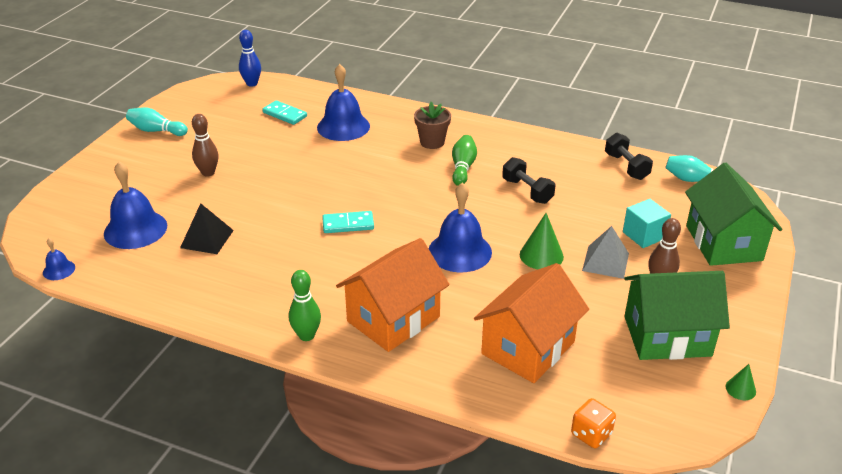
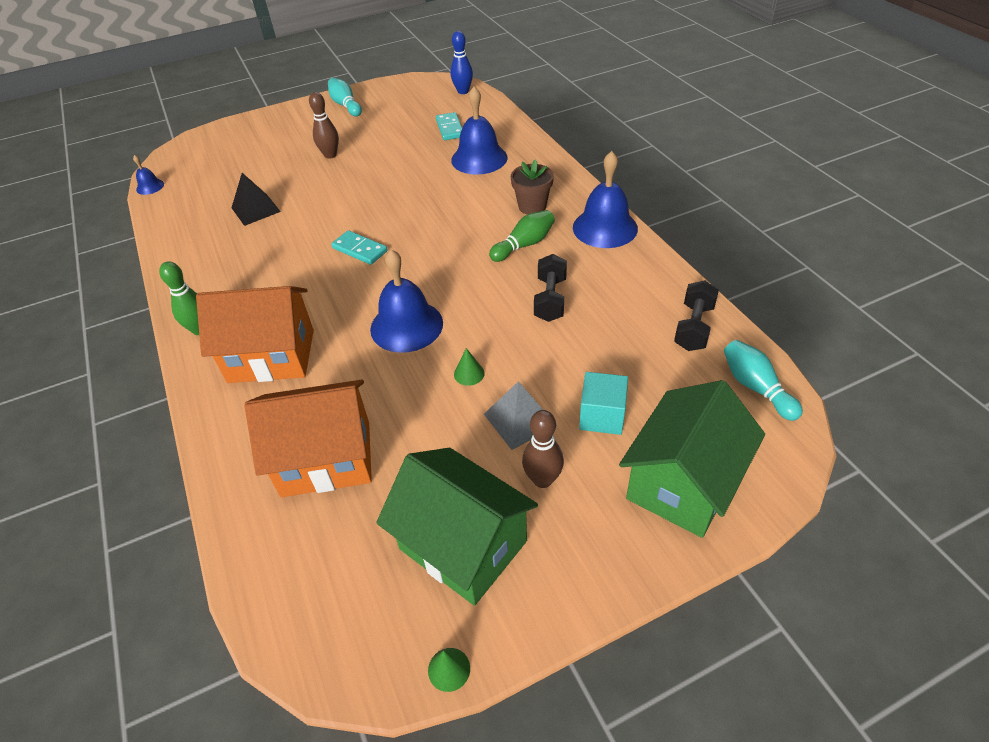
camera: 45 degrees right, 10 degrees up
blue bell [104,161,167,249] -> blue bell moved to [573,151,638,248]
green cone [520,213,564,269] -> green cone [454,348,485,386], size x0.57
orange dice [571,398,616,448] -> none

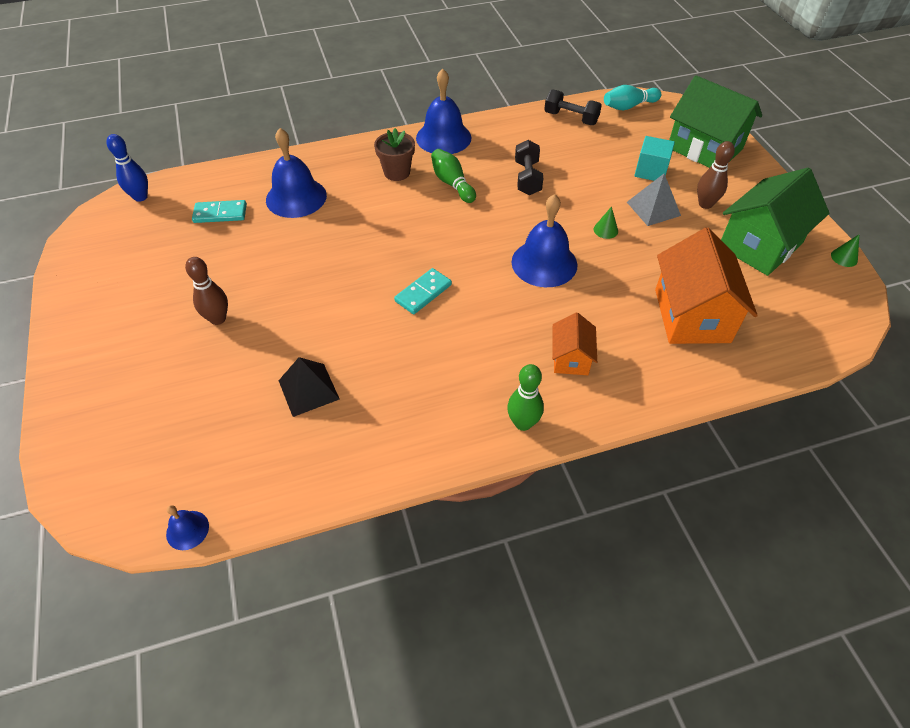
camera: 85 degrees left, 5 degrees up
orange house [196,286,314,383] -> orange house [552,312,597,375], size x0.53
turquoise bowling pin [328,78,362,117] -> none
black dumbbell [534,254,567,322] -> black dumbbell turned 75 degrees clockwise [515,140,543,195]

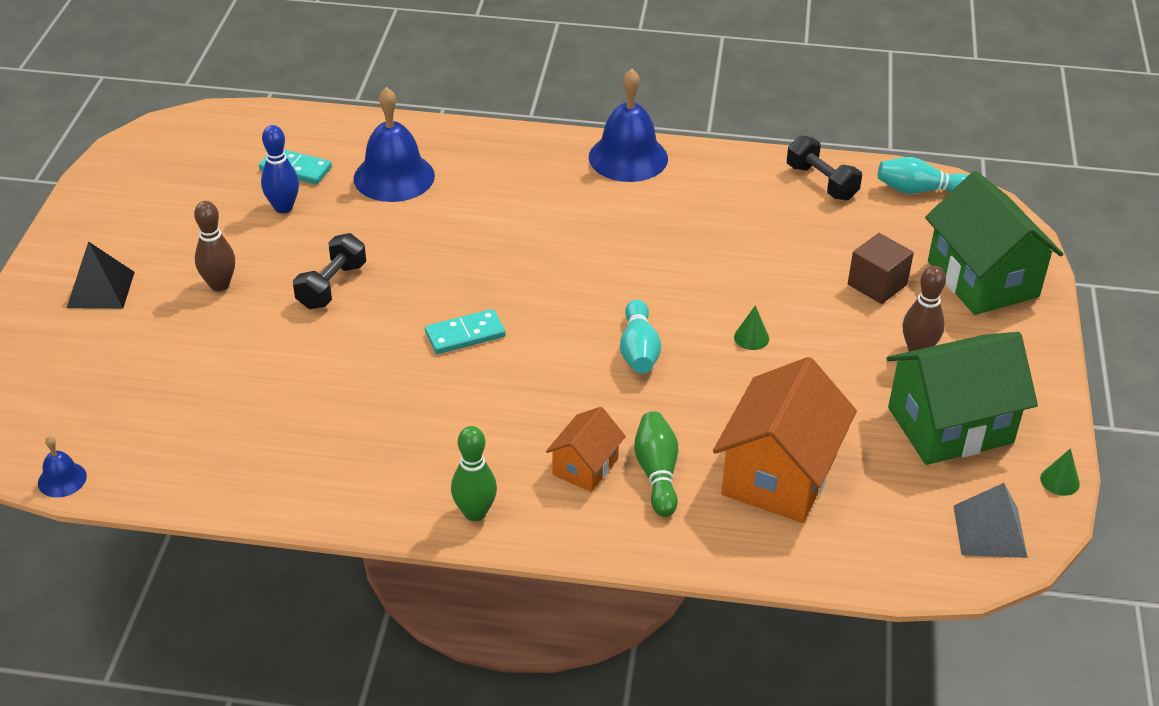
camera: 25 degrees right, 10 degrees down
blue bowling pin [107,134,148,202] -> blue bowling pin moved to [261,125,299,213]
black pyramid [279,357,339,417] -> black pyramid moved to [67,241,135,309]
brown flower pot [374,128,415,181] -> none
green bowling pin [431,149,476,203] -> green bowling pin moved to [634,412,678,517]
blue bell [512,194,577,287] -> turquoise bowling pin [620,300,661,374]
black dumbbell [515,140,543,195] -> black dumbbell moved to [293,233,366,309]
grey pyramid [627,174,681,226] -> grey pyramid moved to [954,483,1028,558]
turquoise cube [634,136,675,181] -> brown cube [848,233,914,304]

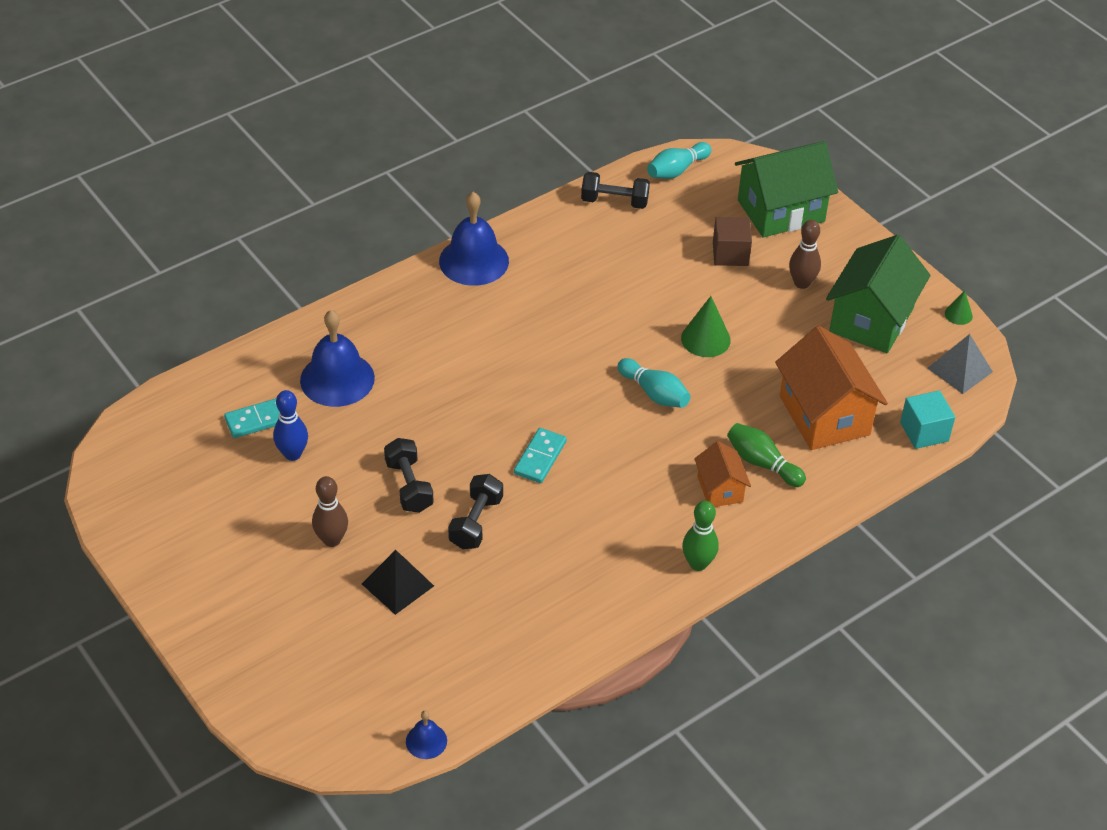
camera: 45 degrees left, 5 degrees up
black pyramid [67,241,135,309] -> black pyramid moved to [362,550,434,615]
green cone [734,305,769,350] -> green cone [681,296,731,357], size x1.75
green house [925,171,1063,315] -> green house turned 45 degrees counterclockwise [735,141,838,237]
none -> black dumbbell [448,474,503,549]
none -> turquoise cube [900,390,955,449]

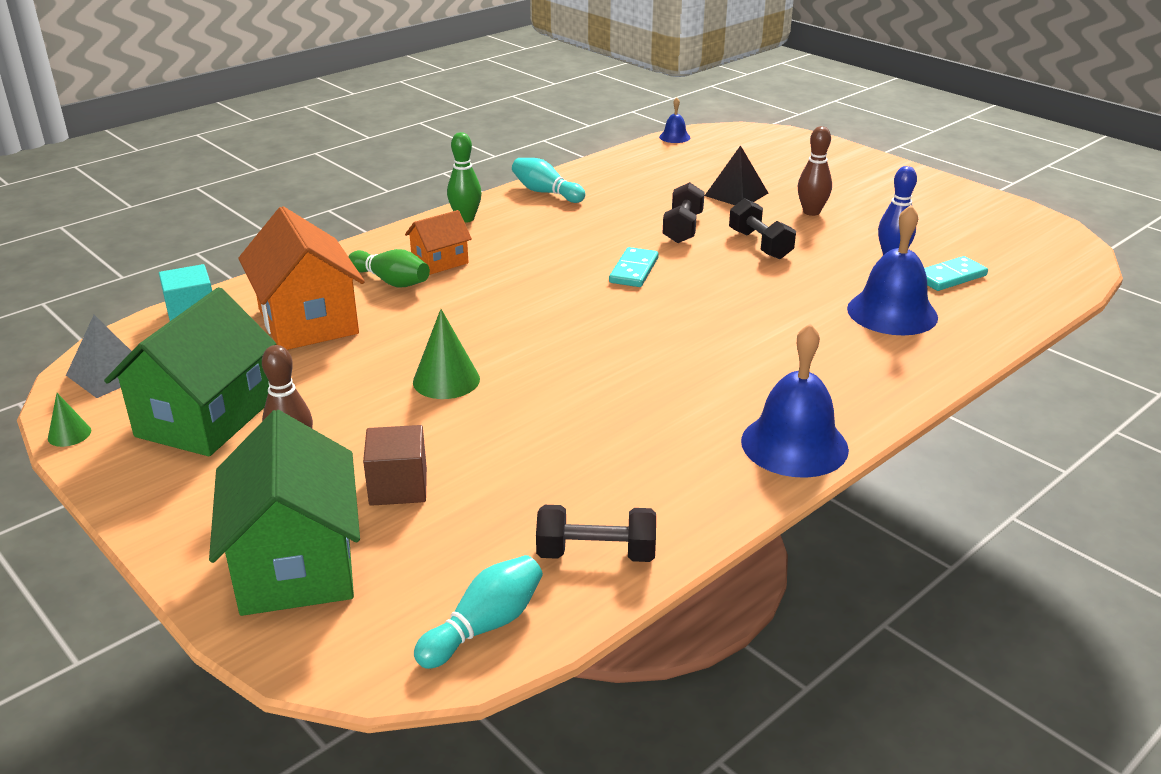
camera: 175 degrees right, 15 degrees down
turquoise bowling pin [617,358,691,408] -> turquoise bowling pin moved to [512,158,585,203]
orange house [694,441,751,507] -> orange house turned 75 degrees clockwise [405,210,472,275]
green house [735,141,838,237] -> green house turned 75 degrees counterclockwise [209,410,360,616]

